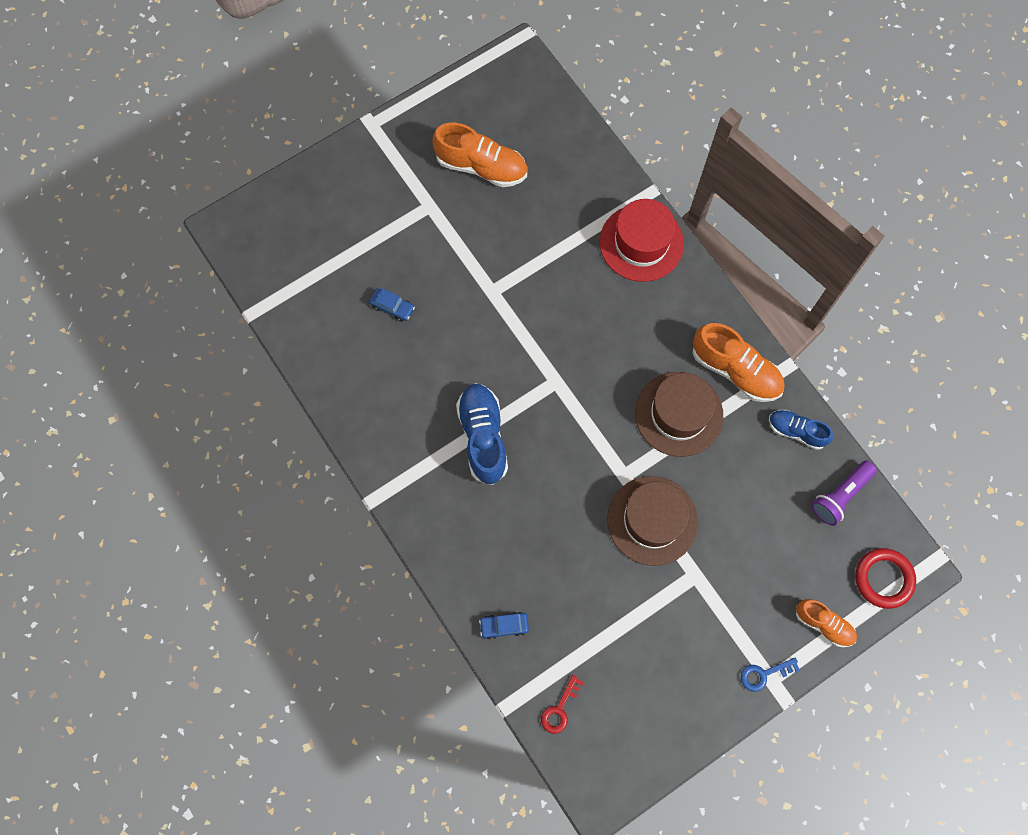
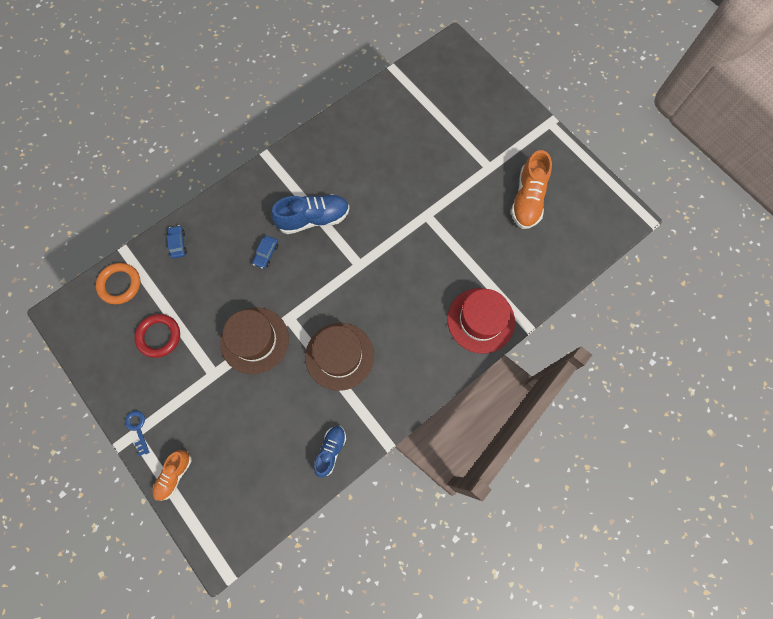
camera: 85 degrees right, 0 degrees up
blue car [369,288,415,322] -> blue car moved to [252,236,278,269]
red key [541,675,584,734] -> orange ring [96,263,140,304]
orange shoe [693,323,785,402] -> none
purple flashlight [811,460,877,526] -> none
red ring [855,548,916,609] -> red ring moved to [134,314,180,358]

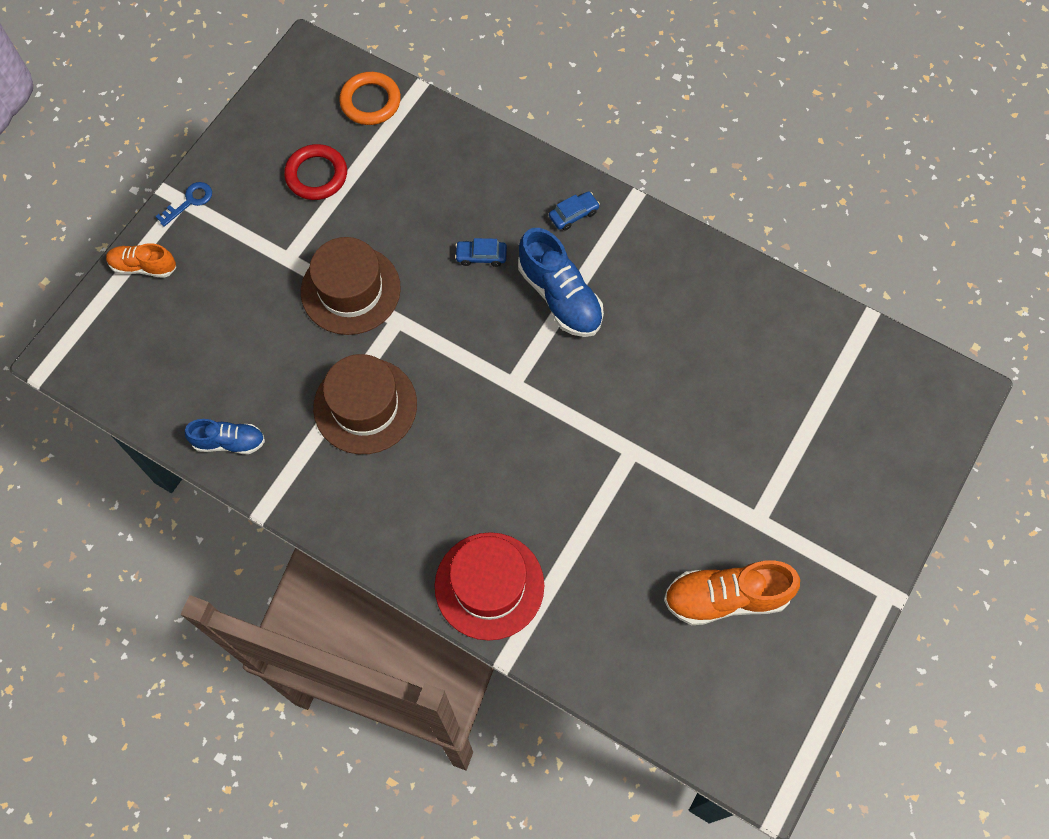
camera: 70 degrees right, 5 degrees down
blue car [167,225,187,259] -> blue car moved to [549,191,600,230]

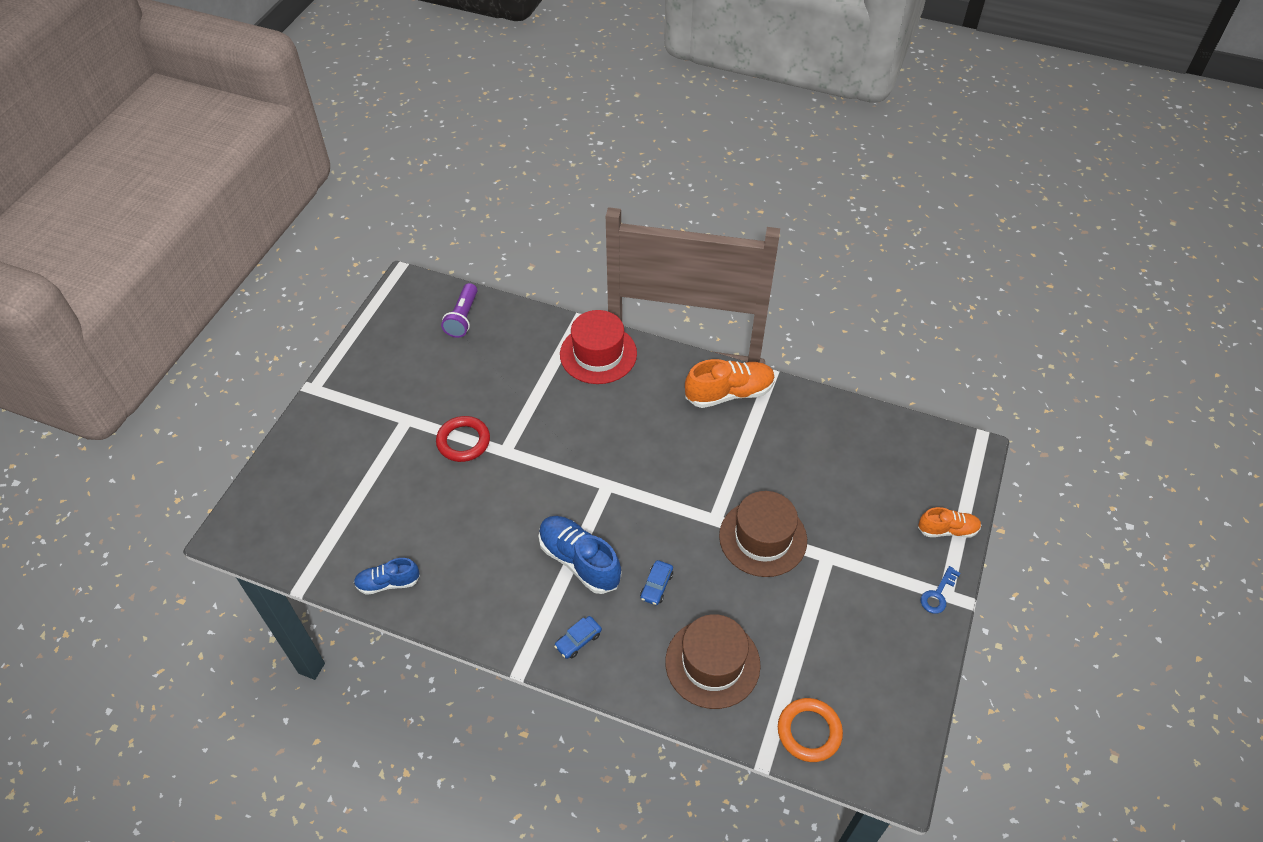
camera: 170 degrees right, 15 degrees down
blue shoe [185,419,265,454] -> blue shoe moved to [354,558,420,595]
red ring [284,144,347,200] -> red ring moved to [436,416,490,462]
brown hat [313,354,417,454] -> brown hat moved to [665,614,761,709]
blue car [455,238,507,267] -> blue car turned 120 degrees clockwise [640,560,673,605]
orange shoe [664,560,800,625] -> orange shoe moved to [685,359,775,408]
none -> purple flashlight [441,283,477,338]

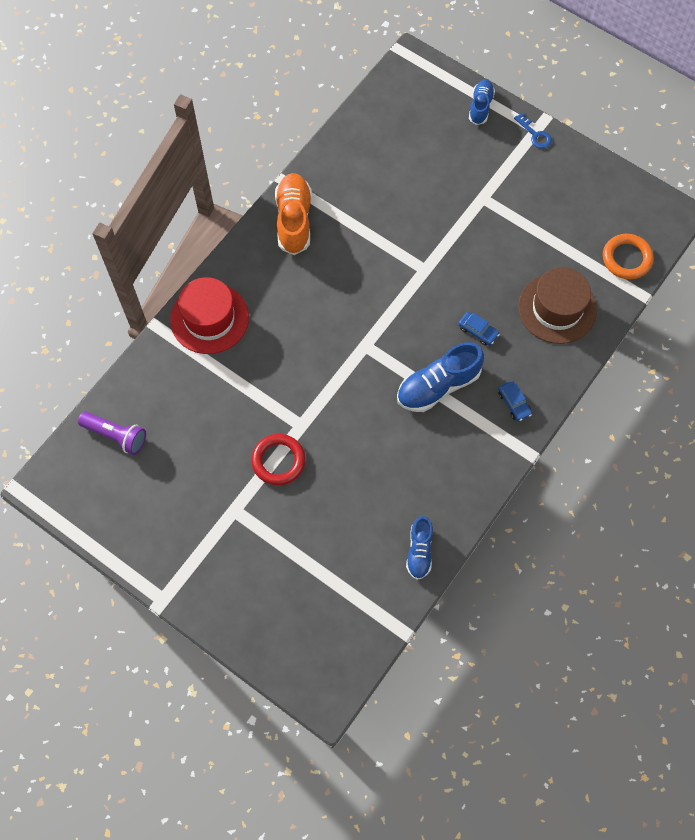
camera: 75 degrees left, 15 degrees up
brown hat [719,491,807,577] -> none
orange shoe [918,507,981,538] -> blue shoe [469,80,495,125]

